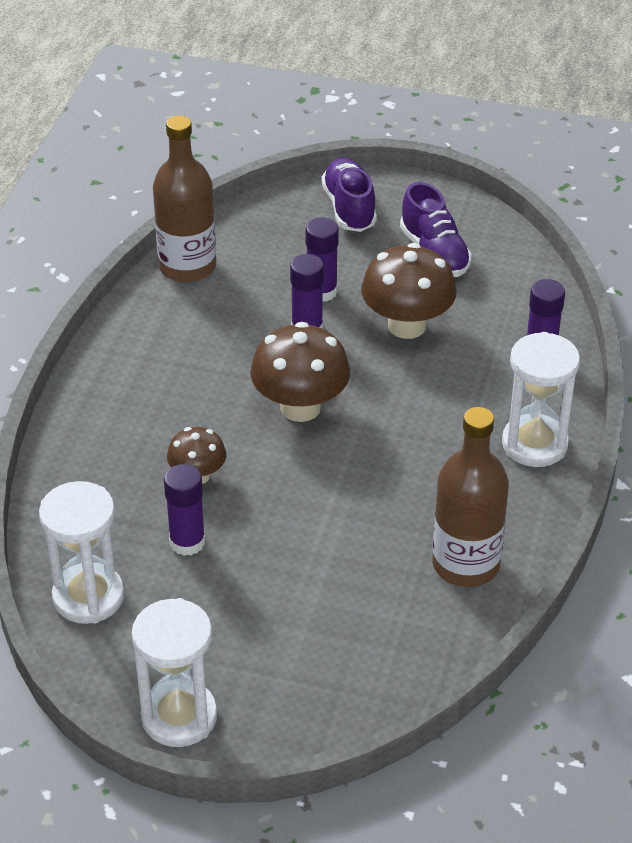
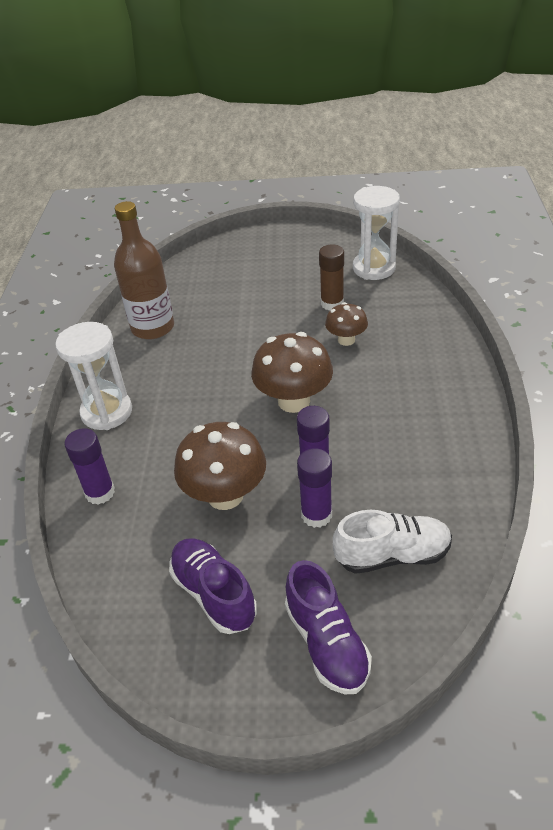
camera: 170 degrees right, 0 degrees up
white hourglass [132,598,217,747] -> none
brown bottle [153,115,216,283] -> none
purple glue stick [164,464,205,556] -> brown glue stick [319,244,344,311]
none -> white shoe [333,510,452,574]

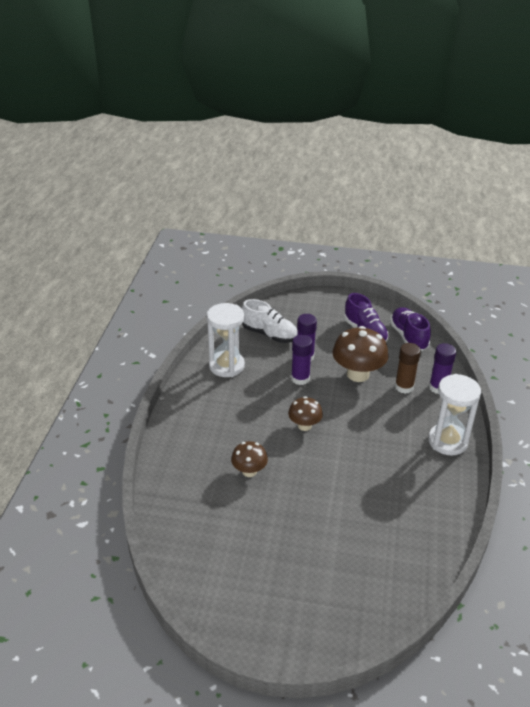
camera: 175 degrees left, 5 degrees down
brown bottle [114,201,174,340] -> none
brown mushroom [251,332,333,413] -> brown mushroom [288,396,323,431], size x0.58
purple shoe [285,560,372,694] -> purple shoe moved to [390,307,431,351]
brown glue stick [319,244,344,311] -> brown glue stick moved to [395,343,421,394]
white shoe [333,510,452,574] -> white shoe turned 150 degrees counterclockwise [242,299,298,343]
white hourglass [353,186,400,280] -> white hourglass moved to [207,303,245,377]

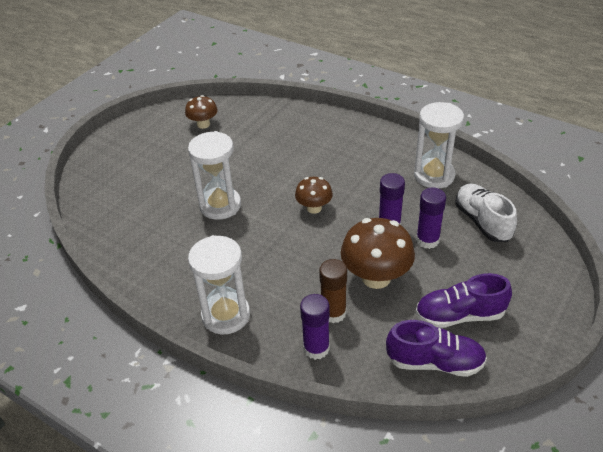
camera: 115 degrees right, 5 degrees up
brown mushroom [231,441,268,477] -> brown mushroom moved to [185,95,218,129]
white shoe [242,299,298,343] -> white shoe turned 105 degrees clockwise [455,184,517,242]
none -> white hourglass [188,131,241,220]

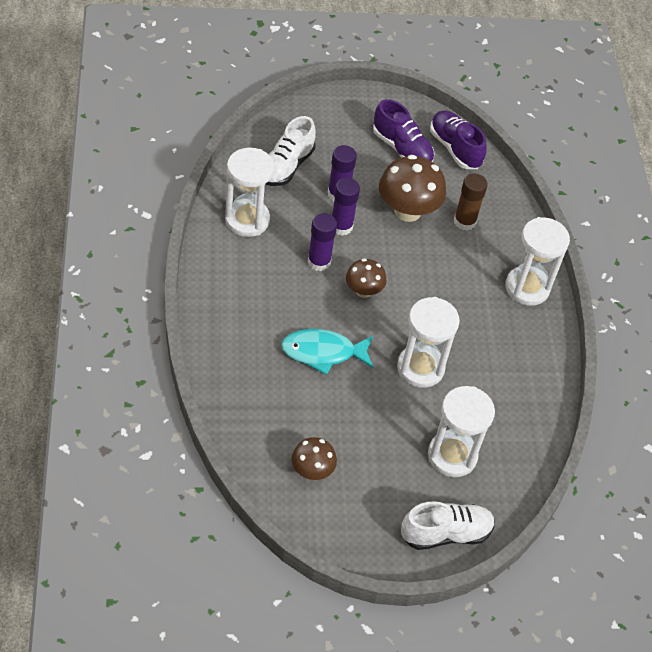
camera: 135 degrees left, 10 degrees up
purple glue stick [300,294,330,360] -> purple glue stick moved to [308,213,337,271]
none -> turquoise fish [281,329,373,375]
none -> white shoe [401,501,495,550]
none -> white hourglass [428,386,495,477]

